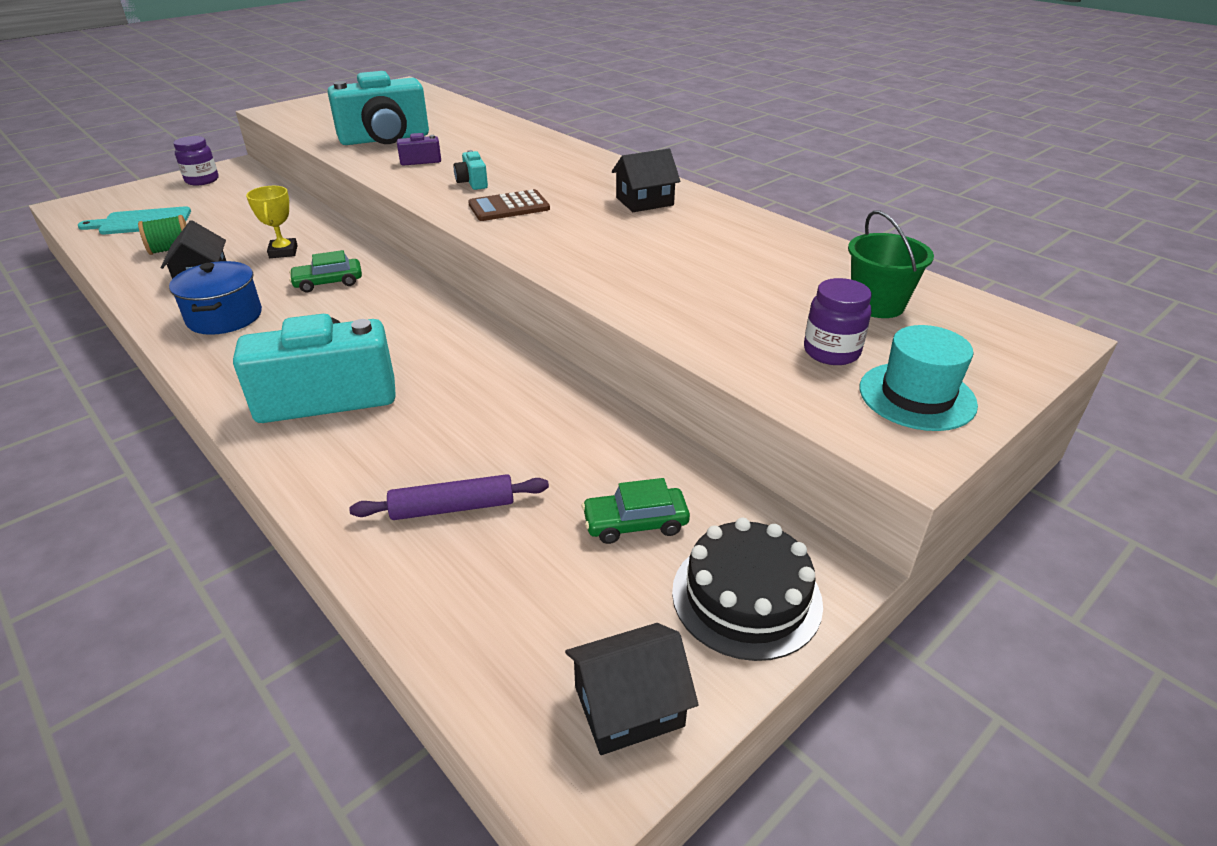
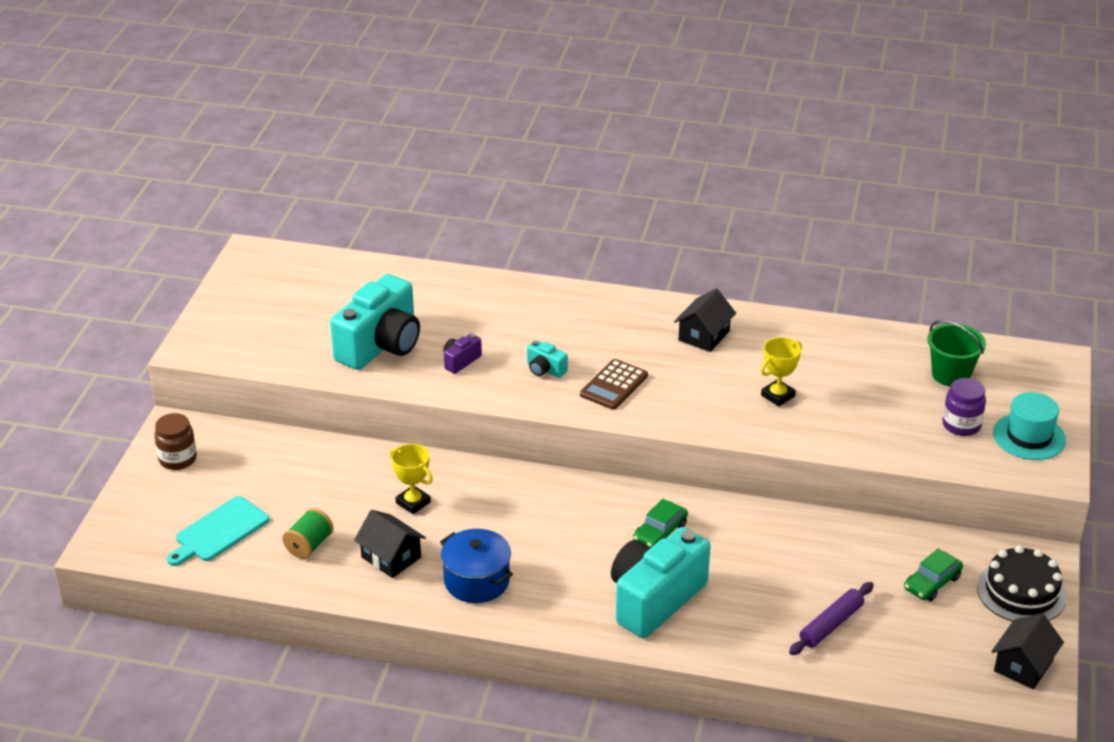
camera: 35 degrees left, 0 degrees up
purple jar [173,136,219,186] -> brown jar [154,413,197,470]
green car [289,250,362,292] -> green car moved to [633,499,688,548]
none -> yellow trophy [761,337,802,407]

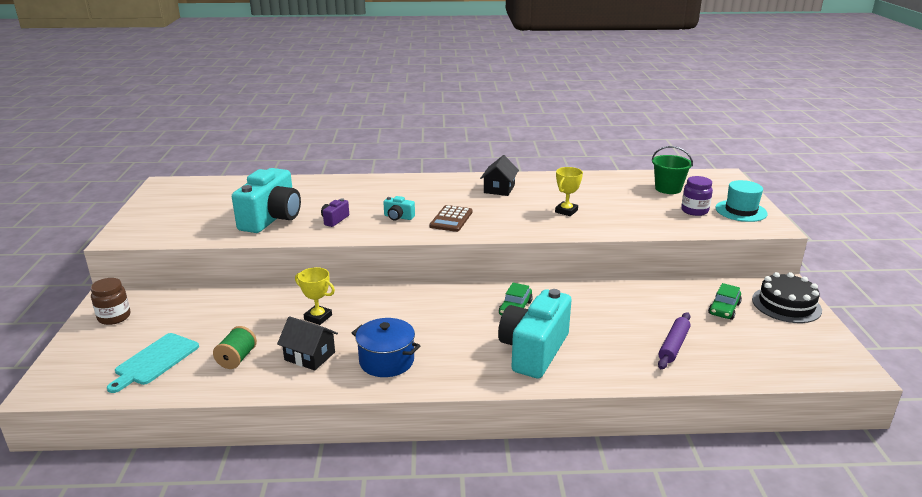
camera: 15 degrees left, 10 degrees down
black house [991,613,1064,689] -> none

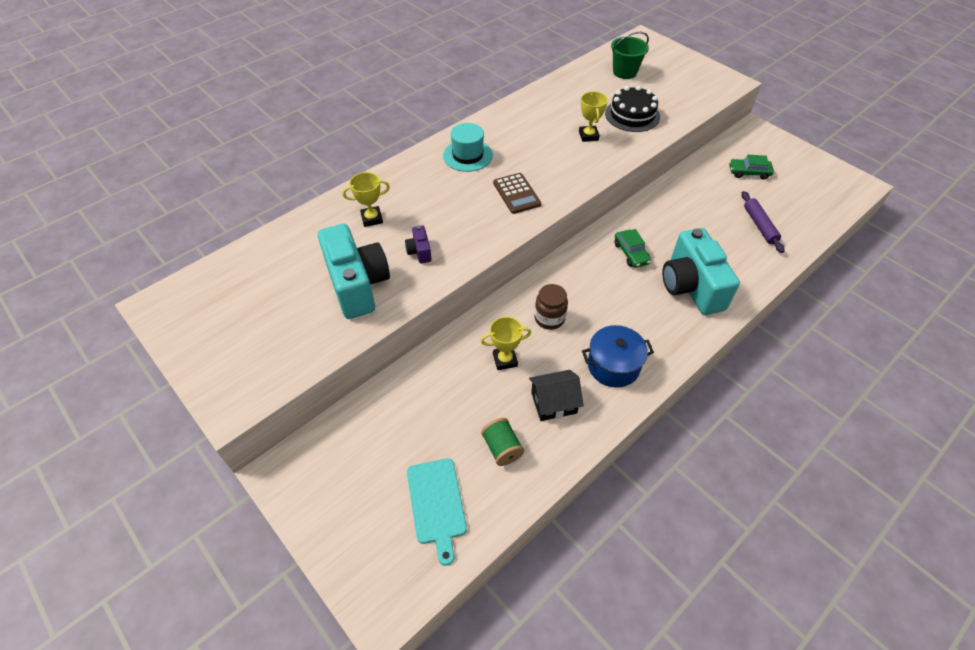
camera: 40 degrees left, 25 degrees up
brown jar [91,278,131,325] -> brown jar moved to [535,284,568,330]
turquoise camera [383,196,415,220] -> none
black house [480,155,519,196] -> none
purple jar [681,176,713,216] -> none
green car [708,283,742,320] -> green car turned 105 degrees clockwise [729,155,774,180]
turquoise hat [715,180,768,222] -> turquoise hat moved to [443,123,493,172]
black cake [752,272,822,323] -> black cake moved to [605,86,660,132]
none -> yellow trophy [343,172,390,227]

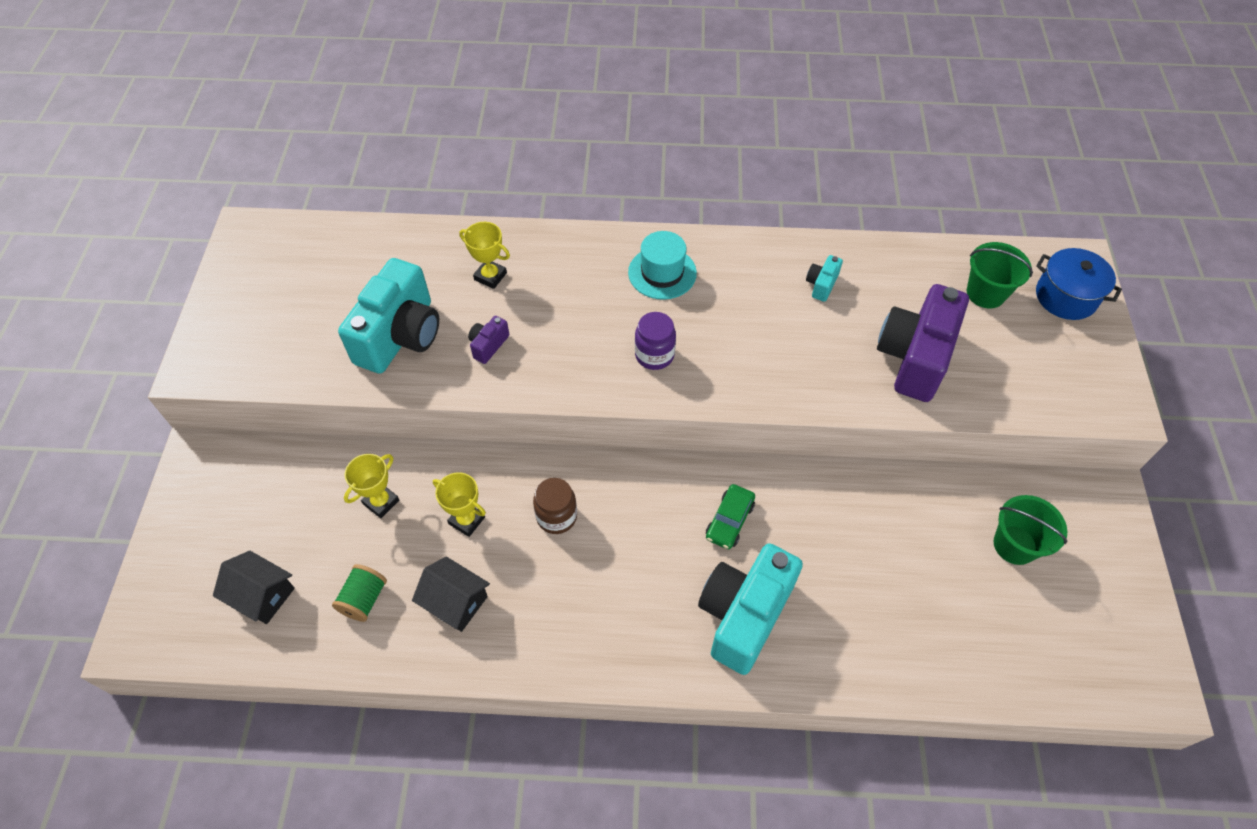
camera: 45 degrees right, 5 degrees up
turquoise cutting board [407,458,467,566] -> black house [213,551,295,624]
brown calculator [493,173,541,214] -> purple jar [635,312,676,370]
yellow trophy [579,91,608,142] -> yellow trophy moved to [344,454,399,518]
blue pot [582,325,654,388] -> blue pot moved to [1036,248,1122,320]
black cake [605,86,660,132] -> purple camera [877,284,969,402]
green car [729,155,774,180] -> green bucket [993,495,1067,565]
purple rolling pin [741,191,785,253] -> none
none -> turquoise camera [806,255,843,302]

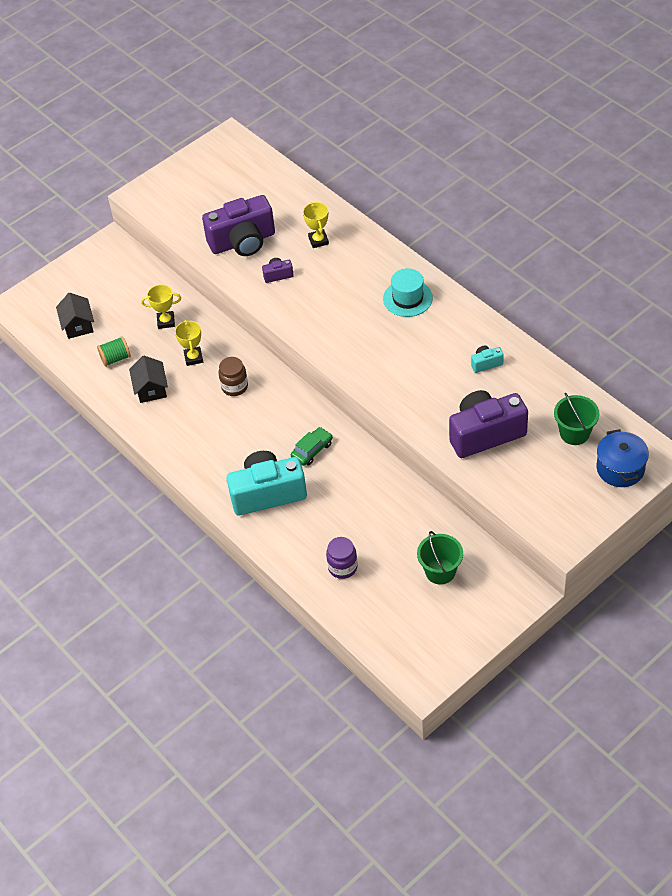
camera: 50 degrees right, 5 degrees down
turquoise camera [338,258,439,374] -> purple camera [202,195,275,256]
purple jar [635,312,676,370] -> purple jar moved to [326,537,358,579]
green car [706,484,755,549] -> green car turned 150 degrees clockwise [291,427,333,466]

